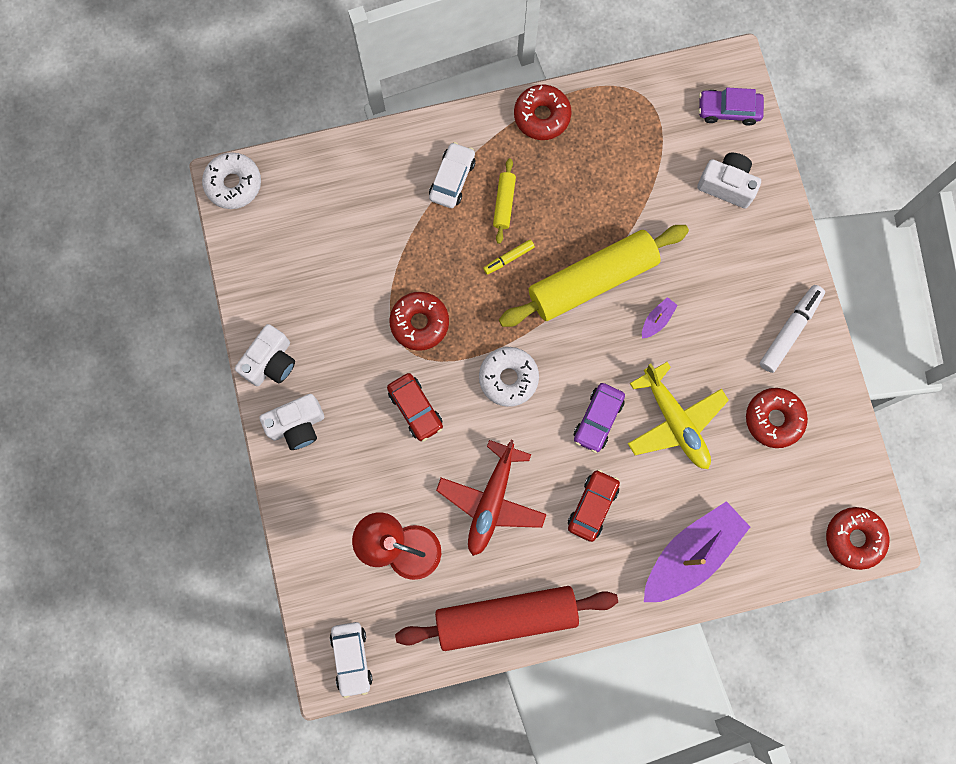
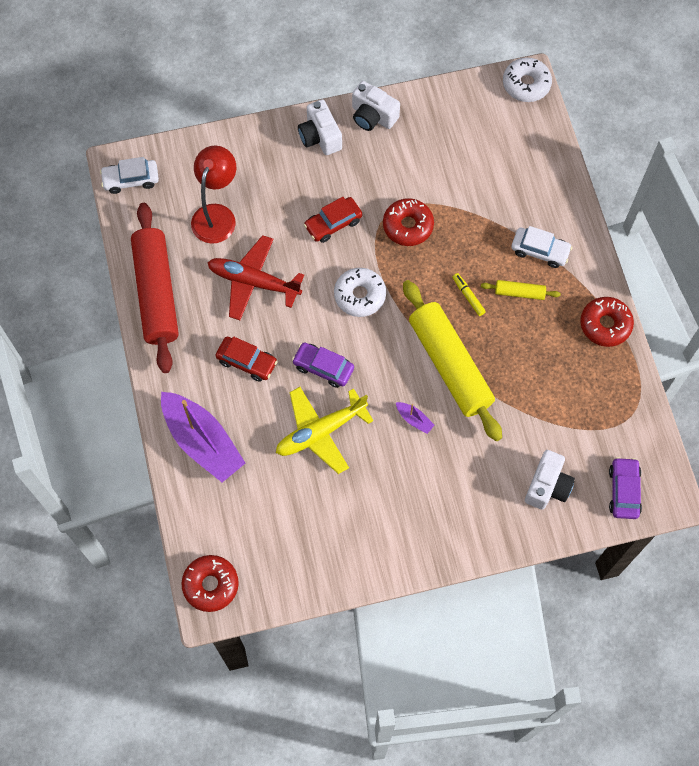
camera: 90 degrees right, 10 degrees down
red donut [746,388,808,448] -> none
white marker [760,285,825,373] -> none

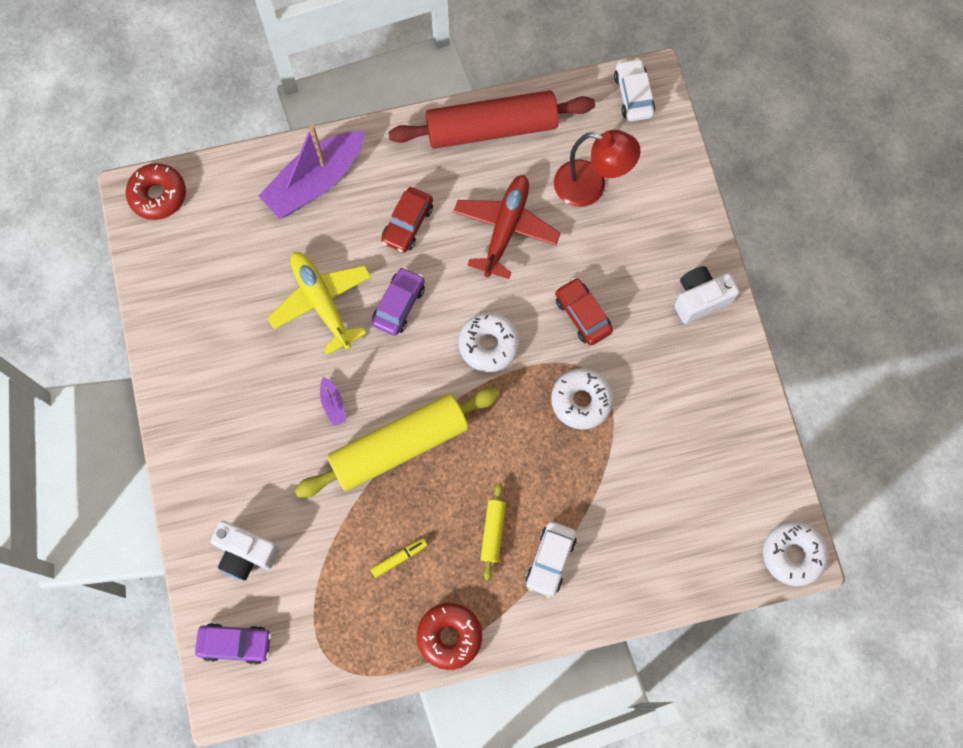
camera: 90 degrees right, 5 degrees up
white camera [352,81,400,131] -> none
red donut [383,198,434,246] -> white donut [551,368,614,429]
purple boat [396,402,435,434] -> purple boat turned 60 degrees counterclockwise [320,377,346,426]
yellow marker [453,273,486,316] -> yellow marker moved to [371,538,427,578]

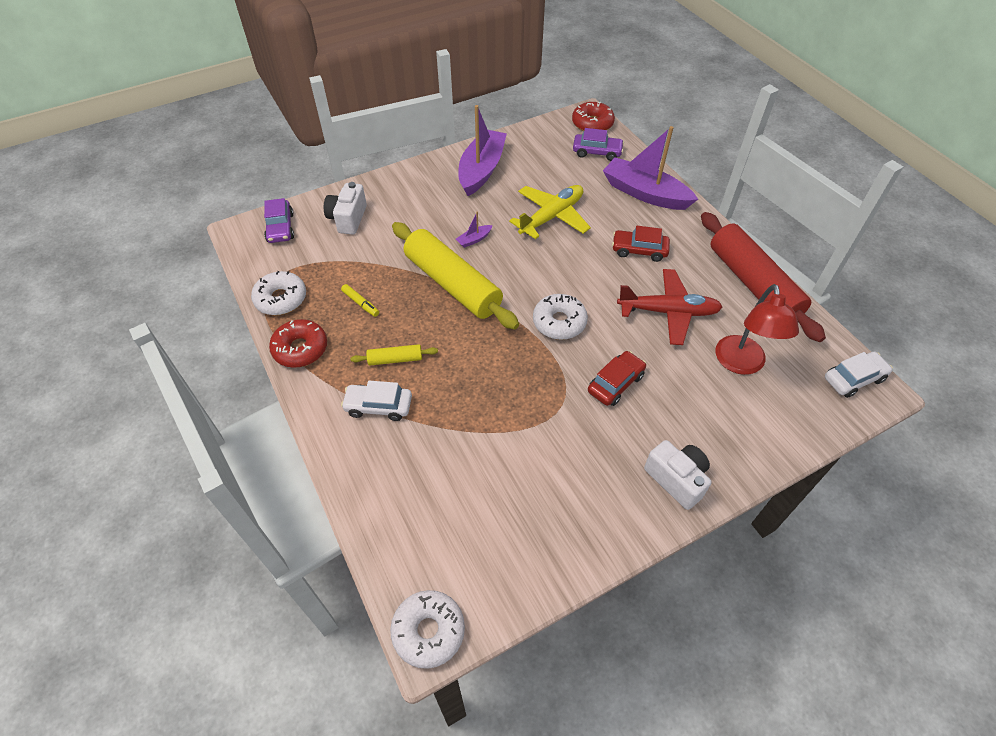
camera: 75 degrees right, 20 degrees down
purple car [372,267,425,336] -> purple car moved to [573,128,624,161]
white donut [551,368,614,429] -> white donut moved to [251,271,306,315]
none -> purple boat [458,105,507,196]

